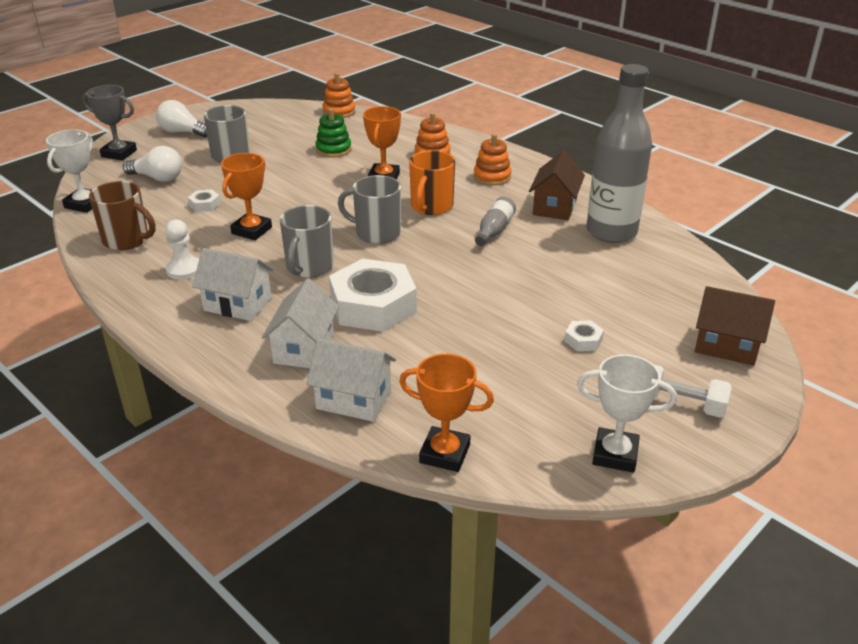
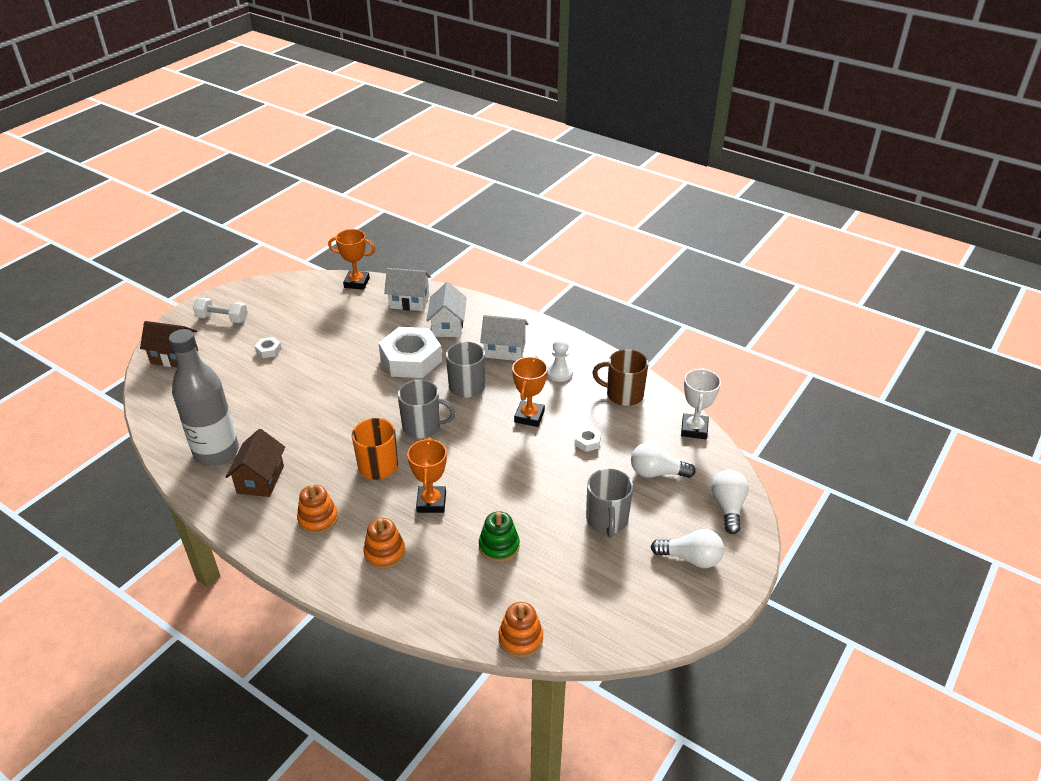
camera: 170 degrees right, 5 degrees up
grey trophy [82,85,137,161] -> white light bulb [712,470,749,534]
grey bottle [475,197,516,246] -> none
white trophy [577,354,677,473] -> none

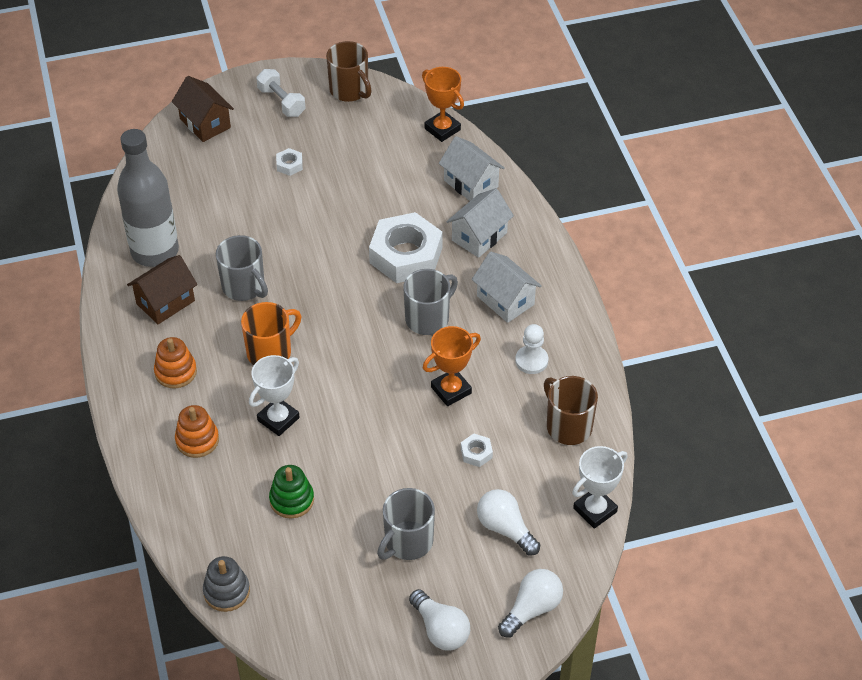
camera: 40 degrees right, 10 degrees up
grey mug [397,380,456,438] -> grey mug moved to [216,235,268,301]
orange trophy [407,437,447,513] -> white trophy [249,355,300,436]
orange stacking toy [499,602,543,658] -> grey stacking toy [203,556,250,612]
none -> brown mug [326,41,372,102]

